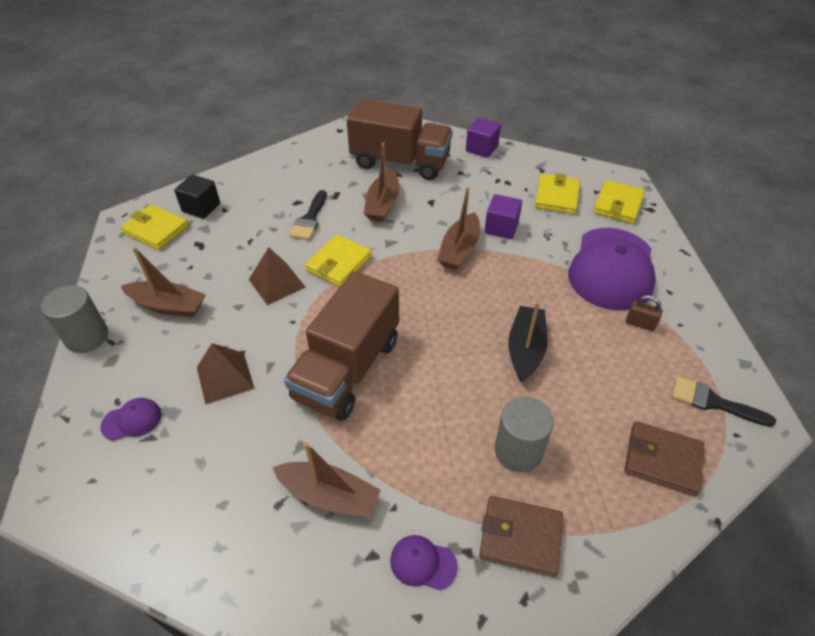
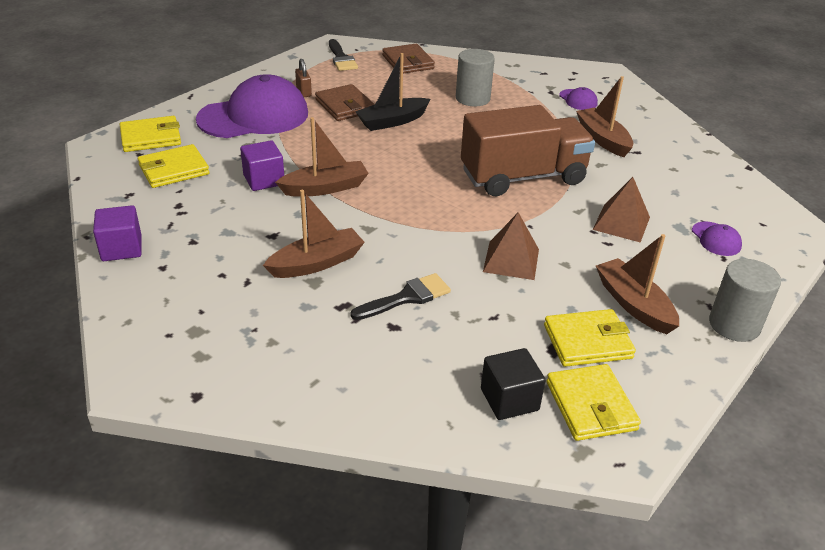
camera: 135 degrees left, 10 degrees down
purple cap [100,398,161,441] -> purple cap turned 135 degrees counterclockwise [692,221,742,256]
yellow wallet [305,235,372,287] -> yellow wallet moved to [544,309,636,367]
brown truck [347,99,453,180] -> none
brown wallet [479,496,563,577] -> brown wallet moved to [315,84,375,121]

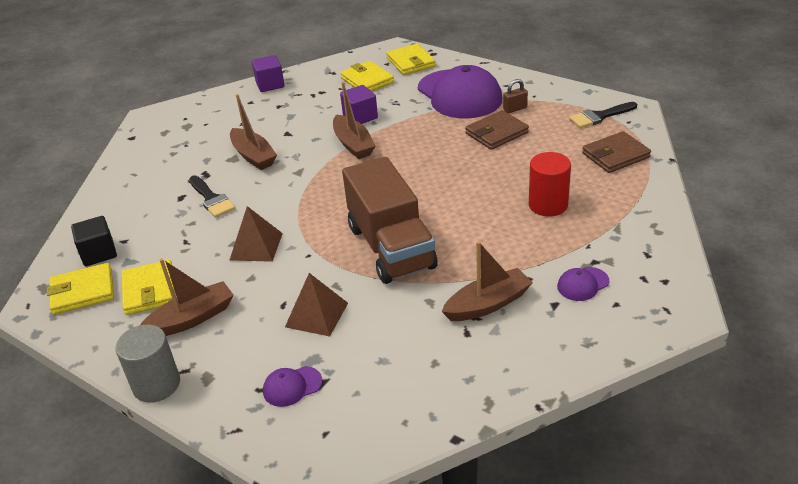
camera: 90 degrees right, 0 degrees up
black boat [355,53,431,131] -> none
grey cylinder [456,49,495,106] -> red cylinder [529,152,571,216]

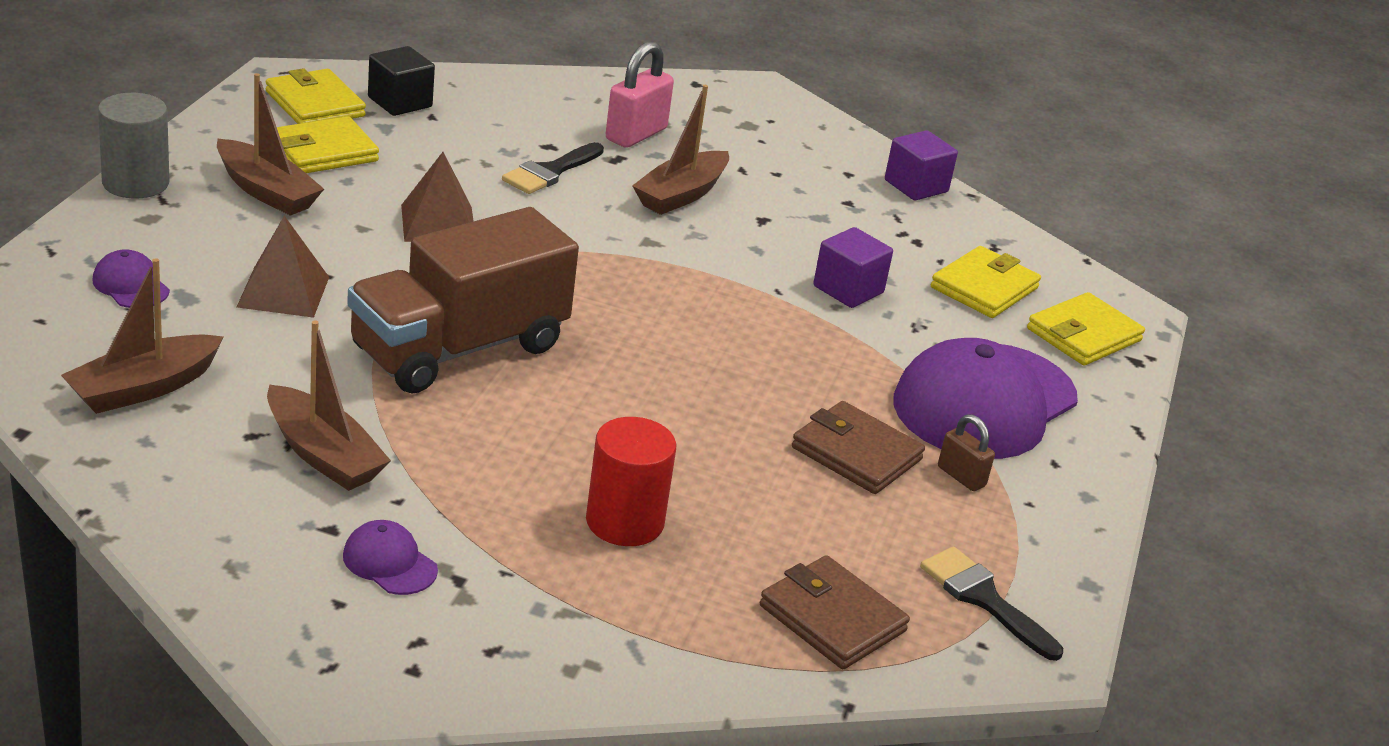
camera: 65 degrees right, 5 degrees down
brown boat [333,82,375,159] -> brown boat moved to [61,258,224,414]
none -> pink padlock [606,41,674,148]

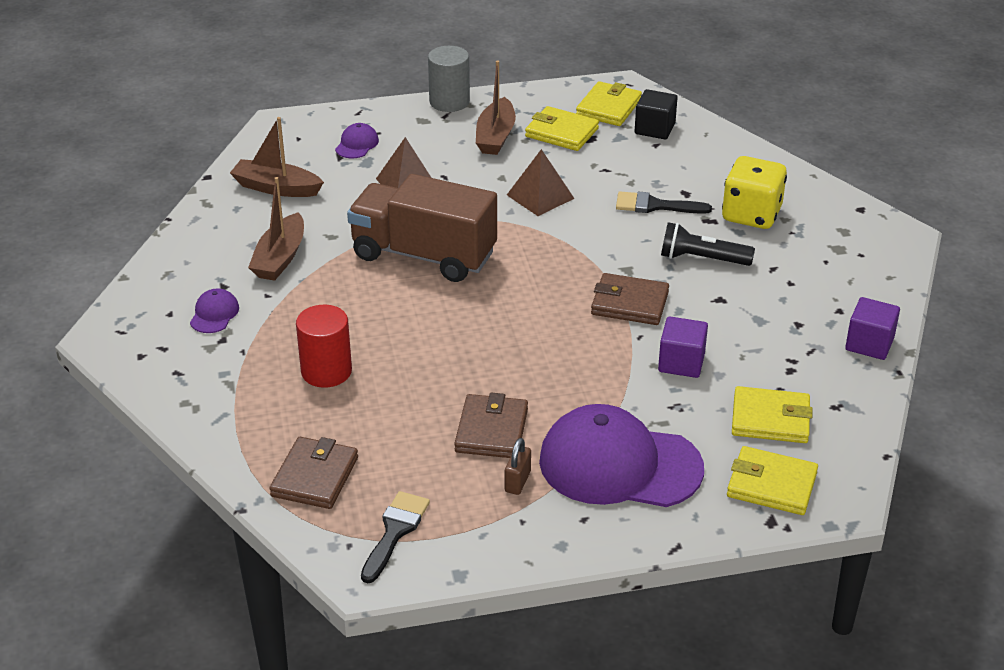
camera: 65 degrees right, 5 degrees up
pink padlock [606,41,674,148] -> yellow dice [722,156,787,229]
brown boat [632,85,729,215] -> black flashlight [661,222,755,266]
none -> brown wallet [591,273,669,325]

